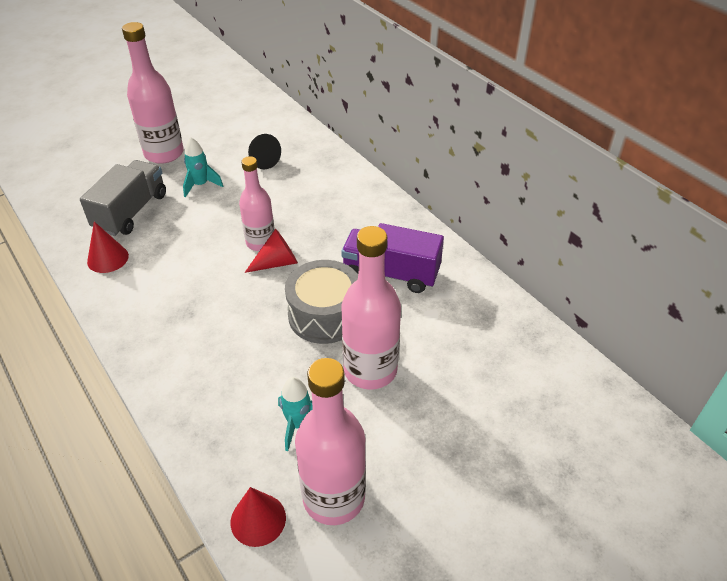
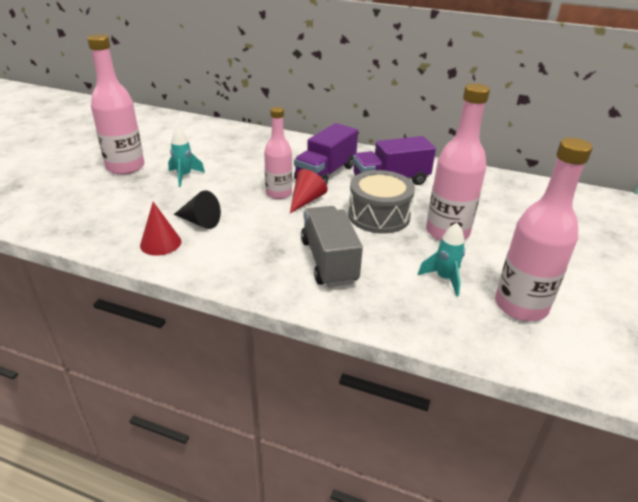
camera: 35 degrees left, 10 degrees down
grey truck [80,160,166,236] -> grey truck moved to [301,206,363,287]
red cone [231,487,286,547] -> none
black cone [248,134,281,169] -> black cone moved to [174,190,221,229]
none -> purple truck [294,123,358,185]

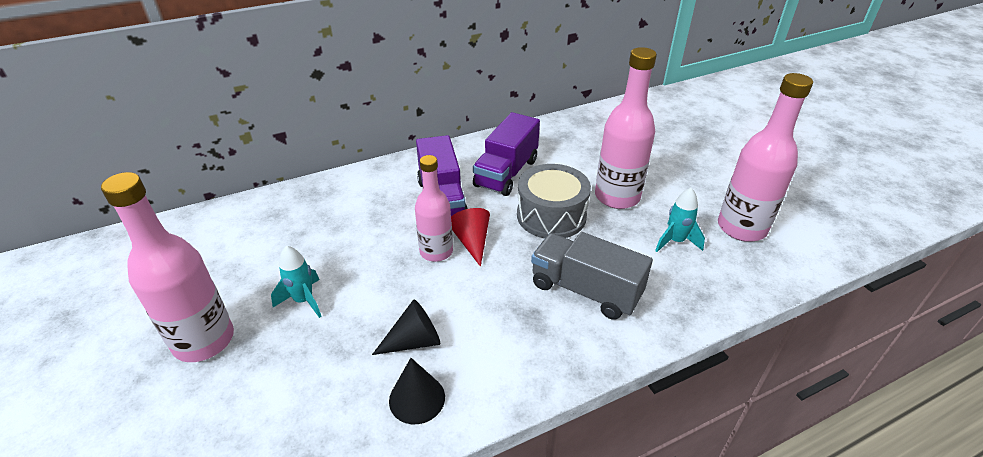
camera: 45 degrees left, 5 degrees up
red cone [140,202,181,256] -> black cone [389,358,445,424]

